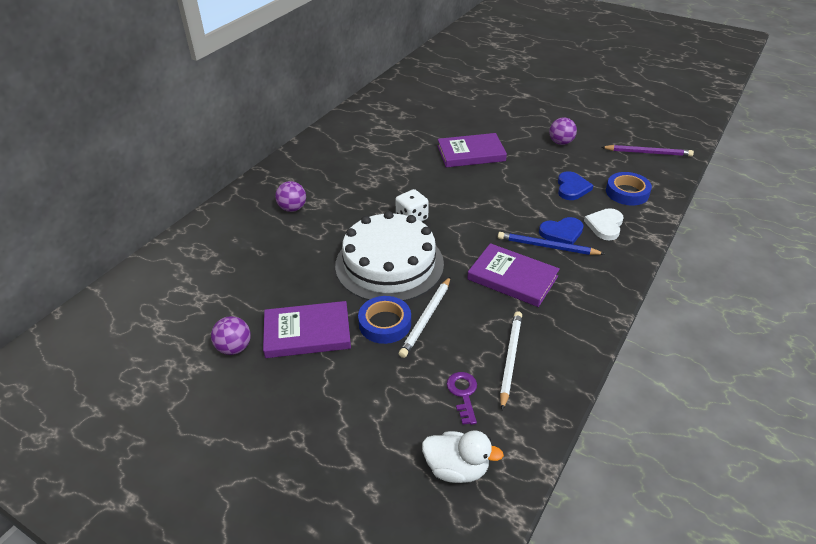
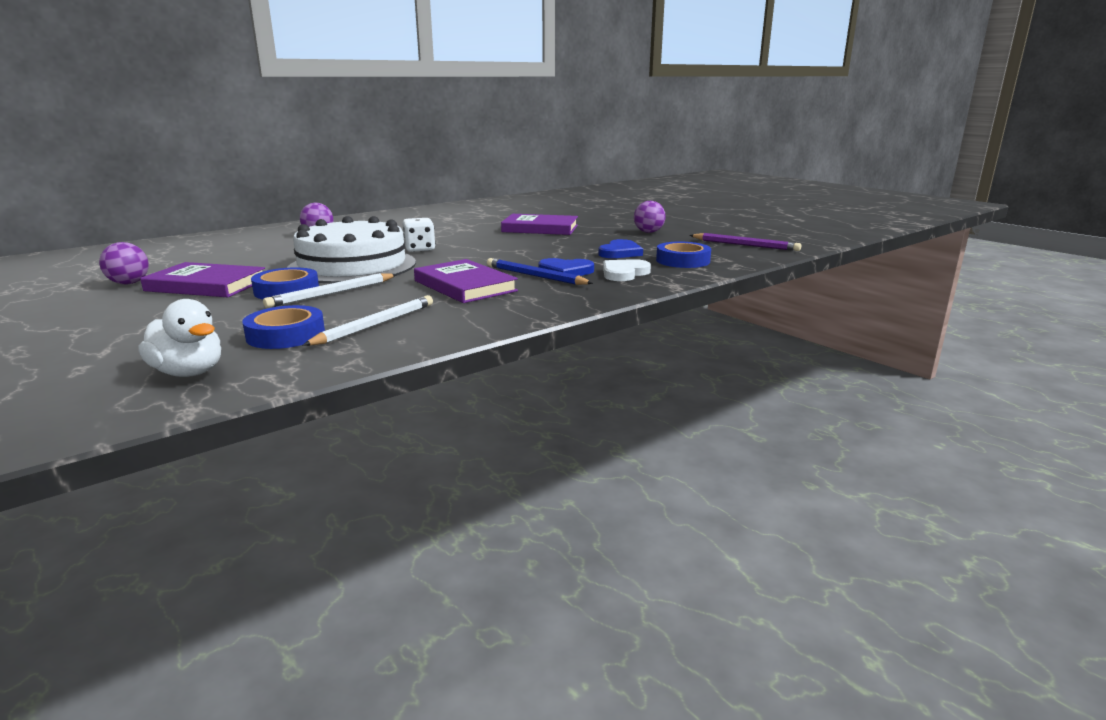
camera: 20 degrees right, 20 degrees down
purple key [447,372,477,425] -> blue tape [242,305,325,349]

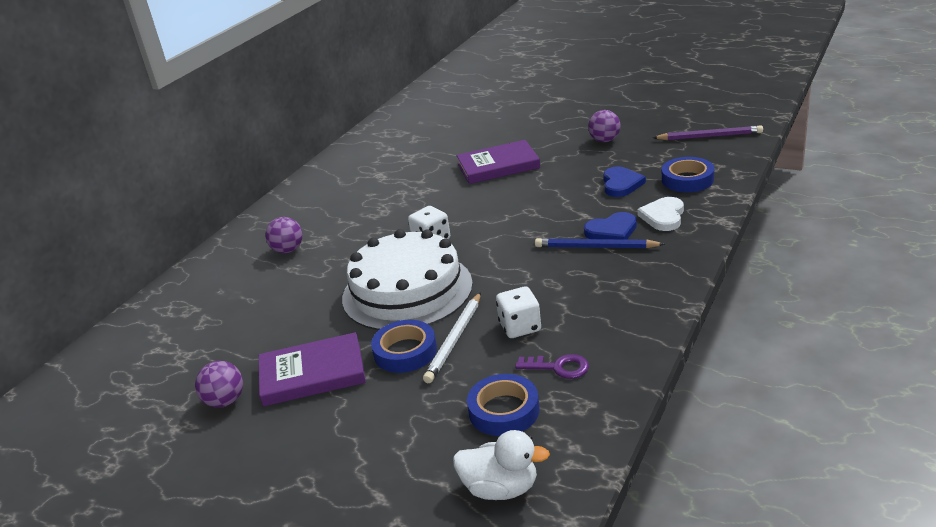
camera: 20 degrees left, 10 degrees up
white pencil [302,295,433,346] -> purple key [515,354,589,379]
purple book [414,259,518,303] -> none
none -> white dice [496,286,541,338]

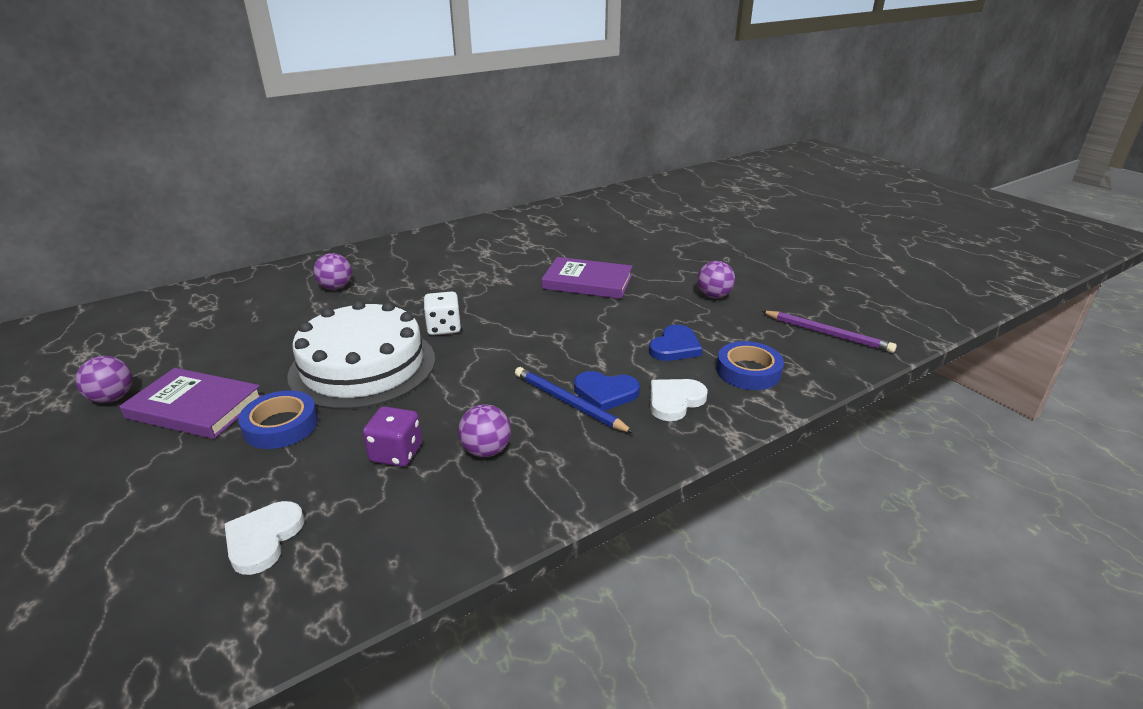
camera: 25 degrees right, 0 degrees up
white pencil [423,292,481,383] -> none
white duck [453,430,550,500] -> none
blue tape [467,374,540,436] -> white heart [224,501,304,575]
white dice [496,286,541,338] -> purple dice [363,406,422,467]
purple key [515,354,589,379] -> none
none -> purple ball [458,404,511,457]

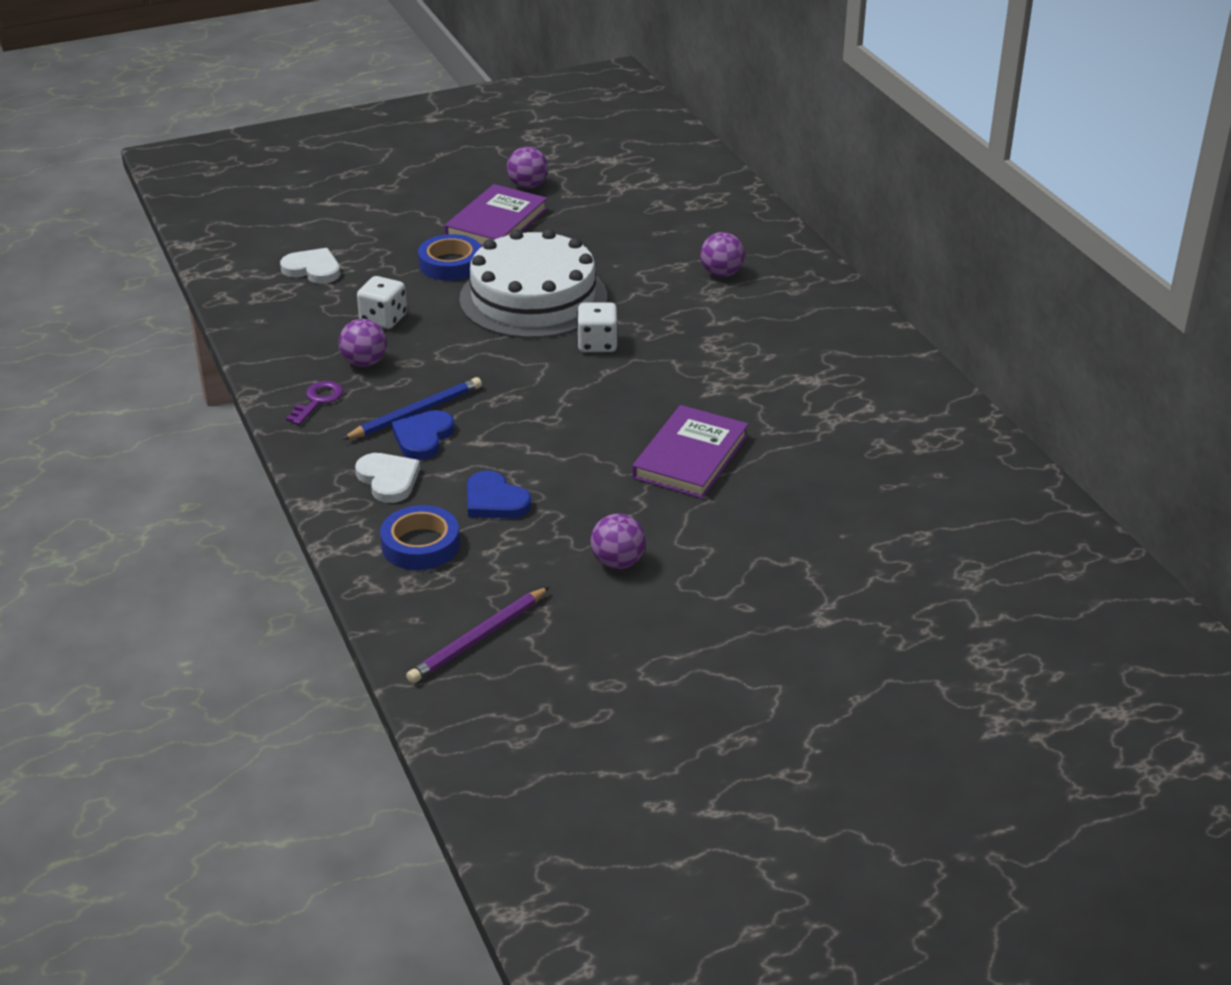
camera: 100 degrees right, 5 degrees up
purple dice [363,406,422,467] -> white dice [357,276,407,329]
none -> purple key [286,381,344,425]

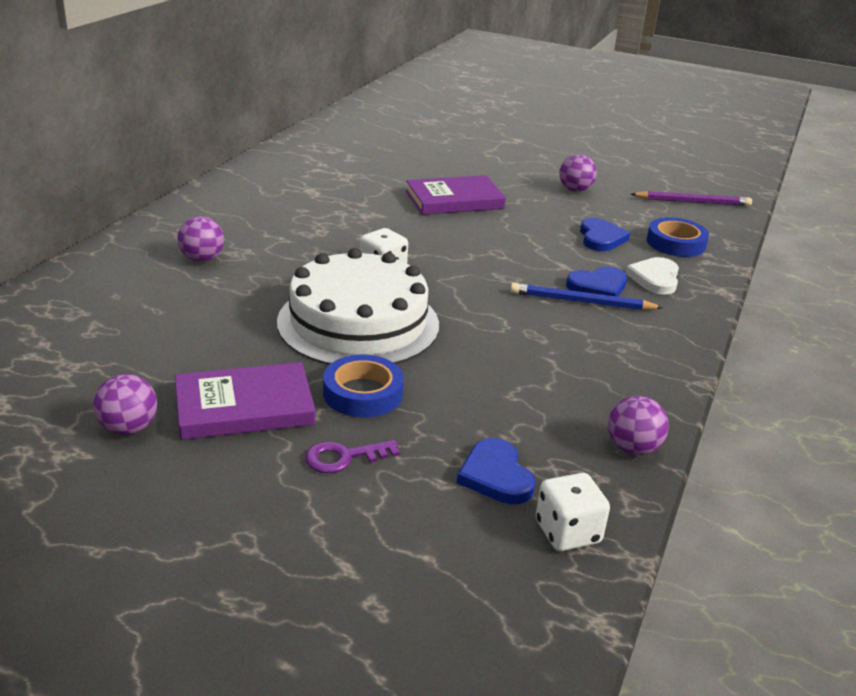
camera: 135 degrees left, 5 degrees down
white heart [280,248,340,284] -> blue heart [457,438,536,504]
purple key [286,381,344,425] -> purple key moved to [305,440,400,473]
purple ball [339,319,387,367] -> purple ball moved to [608,396,669,455]
white dice [357,276,407,329] -> white dice moved to [536,473,610,551]

